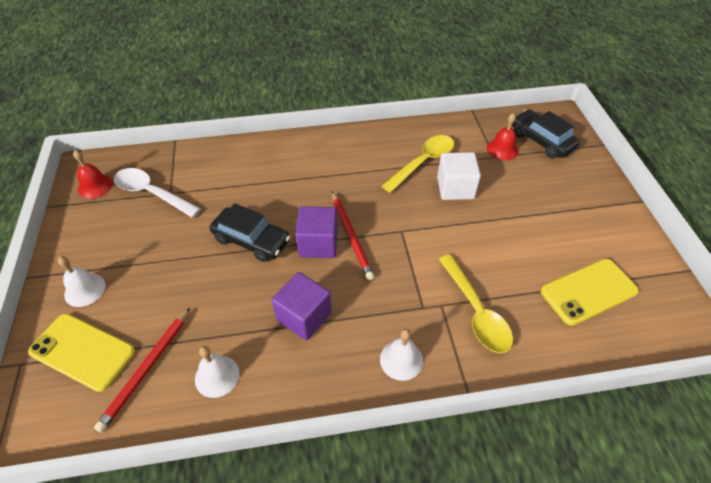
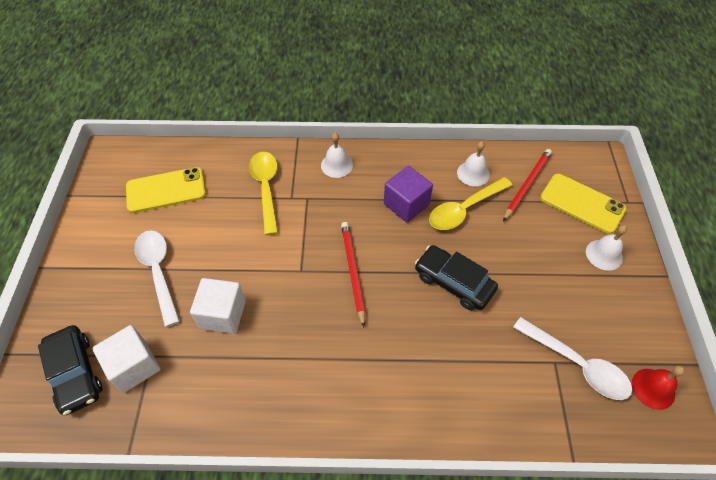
camera: 170 degrees left, 5 degrees up
purple cube [295,206,338,258] -> none
yellow spoon [382,135,454,193] -> yellow spoon moved to [429,177,512,230]
red bell [487,113,519,160] -> white cube [92,325,160,393]
none -> white spoon [134,230,180,327]

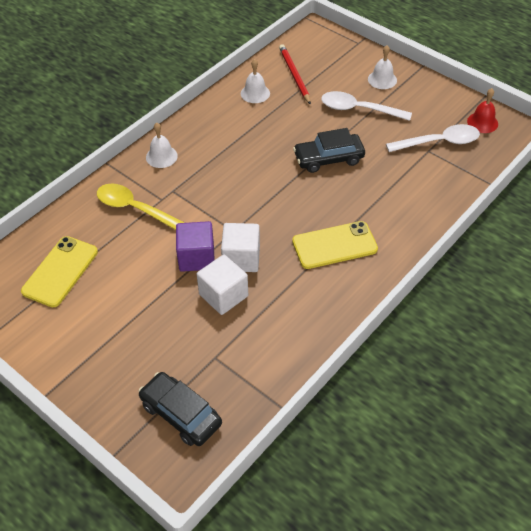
camera: 50 degrees left, 5 degrees down
black car [38,325,102,415] -> black car turned 150 degrees counterclockwise [139,372,222,446]
white cube [92,325,160,393] -> white cube moved to [221,223,260,272]
white spoon [134,230,180,327] -> white spoon moved to [321,91,412,121]
red pencil [341,222,365,327] -> none
purple cube [384,166,433,222] -> purple cube moved to [176,221,215,272]
yellow spoon [429,177,512,230] -> none
yellow phone [540,174,627,234] -> yellow phone moved to [292,221,378,269]

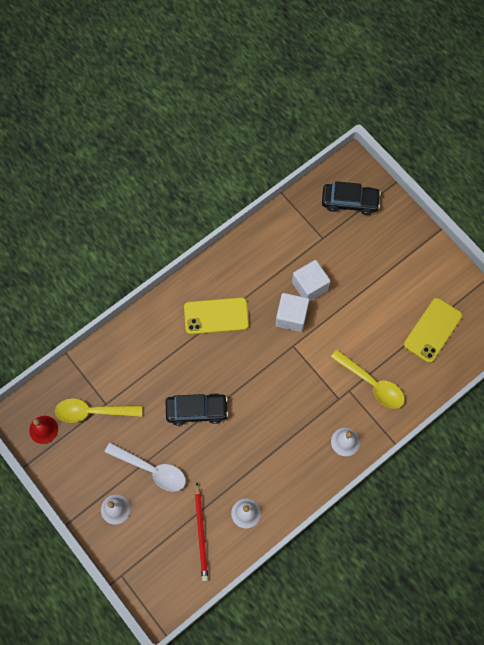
camera: 170 degrees left, 20 degrees up
black car [139,372,222,446] -> black car turned 45 degrees counterclockwise [322,181,381,215]
purple cube [176,221,215,272] -> none
white spoon [386,124,480,152] -> yellow spoon [55,398,142,423]

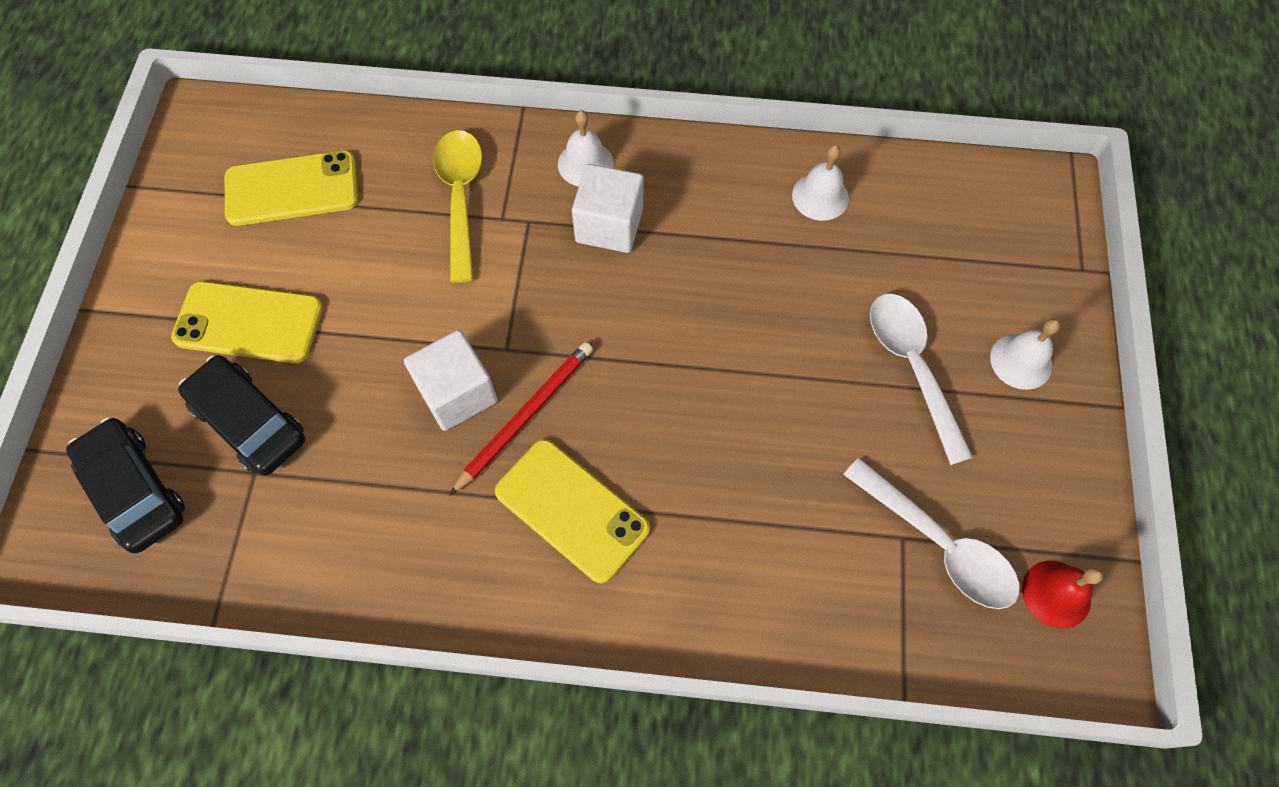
camera: 135 degrees left, 5 degrees down
yellow spoon [55,398,142,423] -> white spoon [843,458,1020,609]
black car [166,393,228,426] -> black car moved to [178,355,305,476]
red pencil [195,483,208,581] -> red pencil moved to [450,342,593,495]
white cube [292,260,330,302] -> white cube moved to [572,164,643,253]
none -> yellow phone [171,281,323,363]

